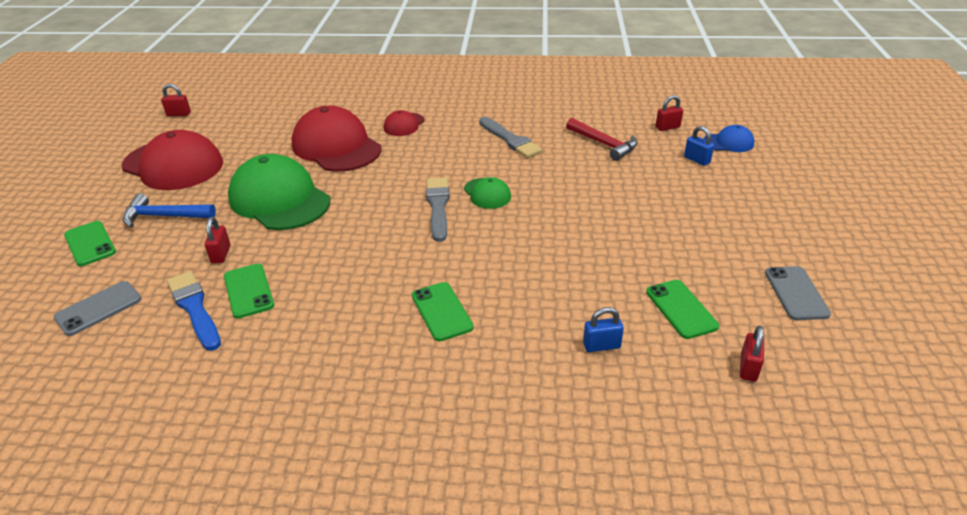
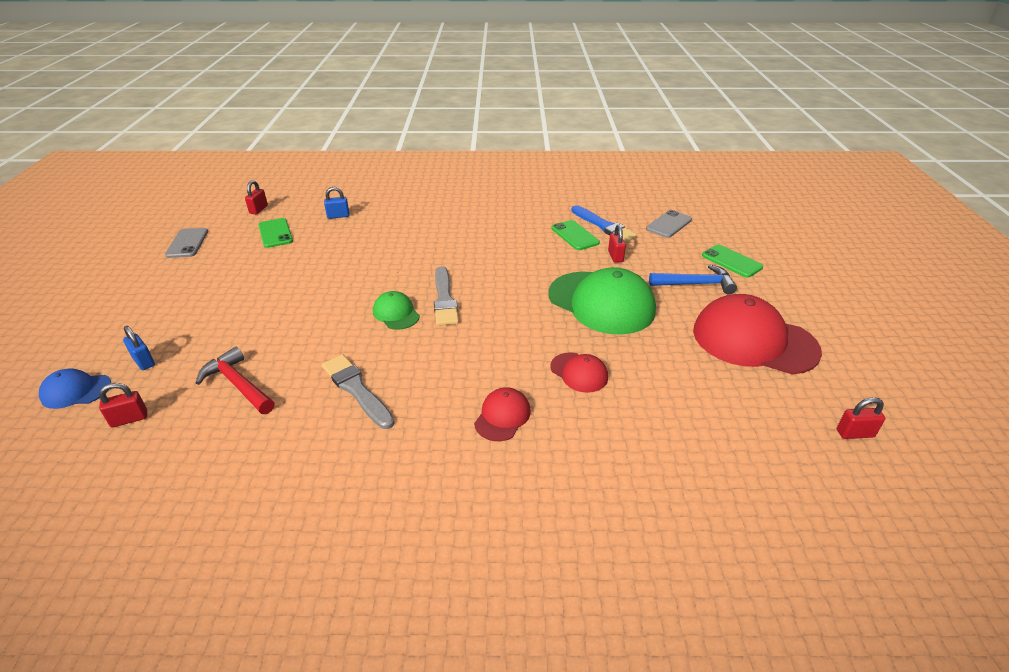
camera: 175 degrees right, 0 degrees up
red cap [291,105,382,172] -> red cap [550,352,608,393], size x0.48
green phone [412,282,474,341] -> none

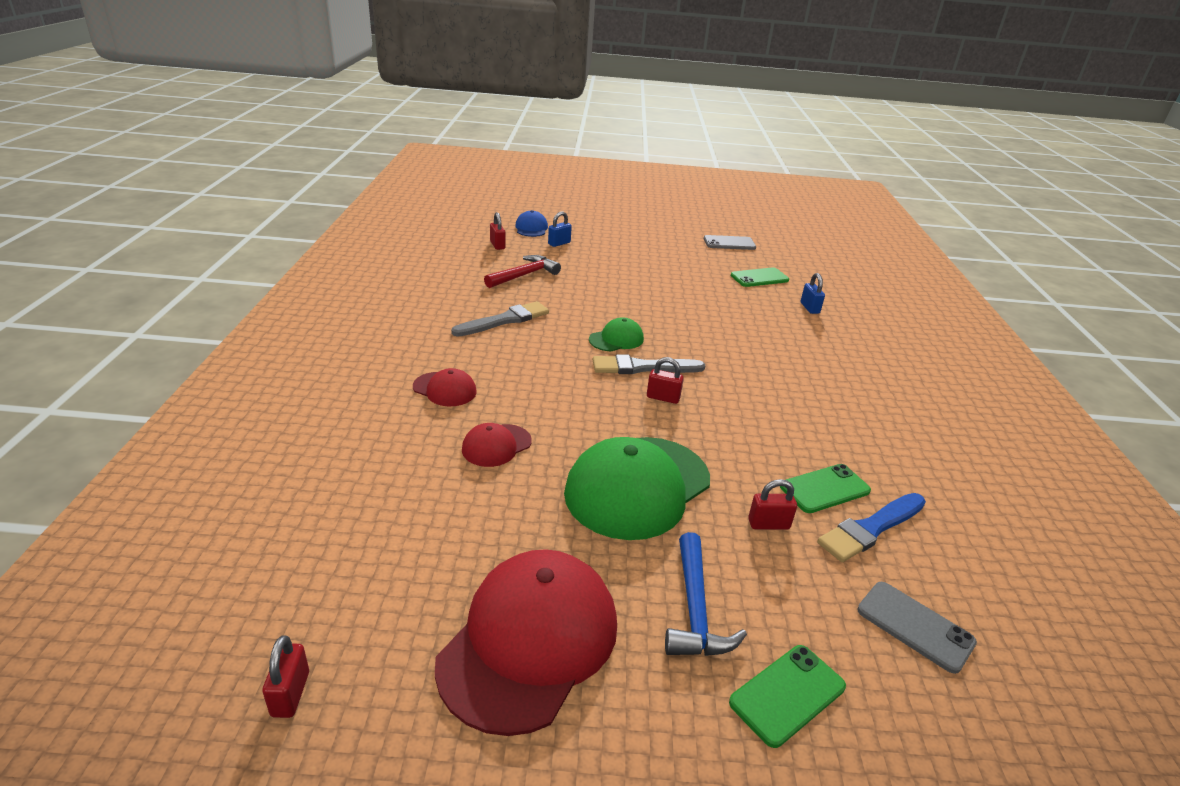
camera: 90 degrees right, 5 degrees down
red padlock [245,180,268,214] -> red padlock moved to [647,357,684,404]

